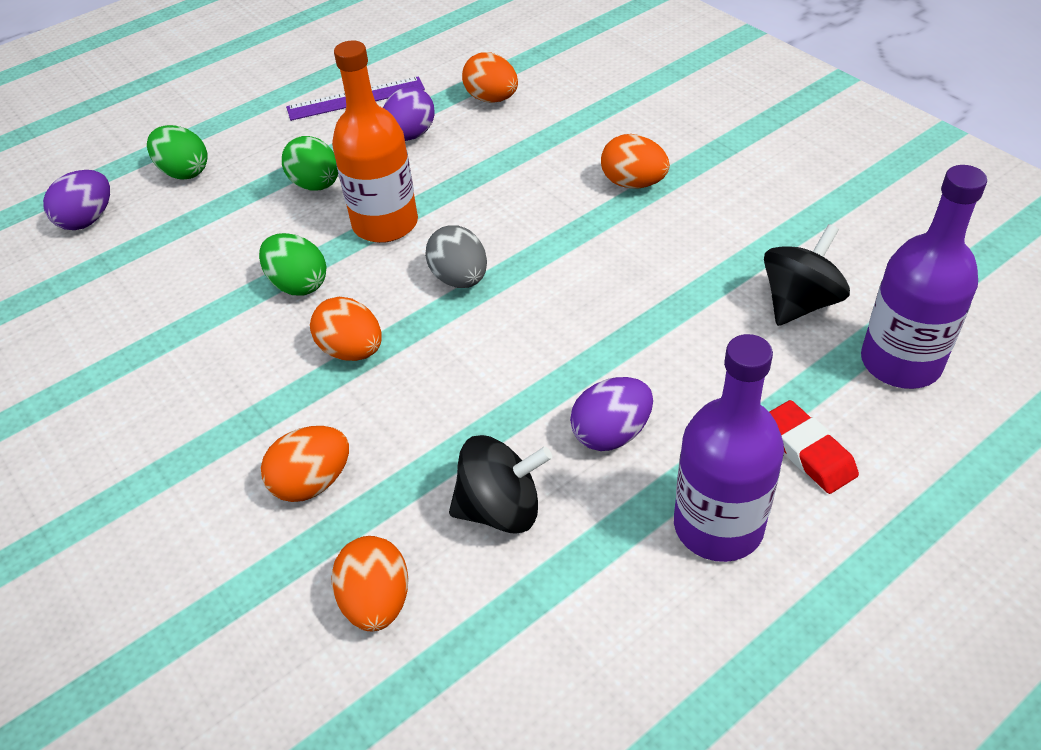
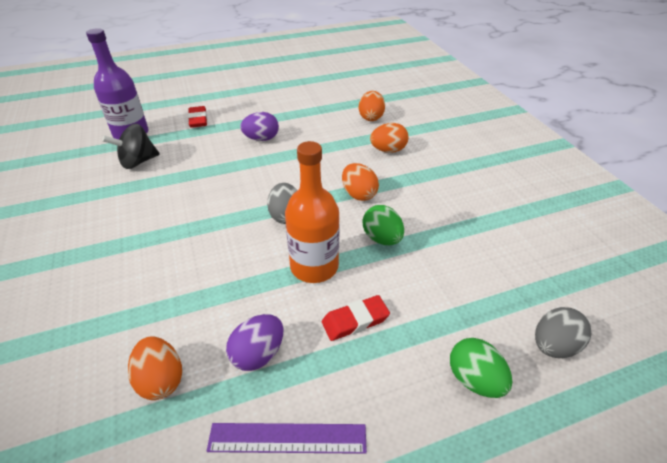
camera: 165 degrees left, 5 degrees down
purple egg [43,170,110,230] -> grey egg [535,307,592,358]
green egg [282,136,338,191] -> red eraser [322,295,390,341]
black spinning top [449,435,552,533] -> none
orange egg [601,134,670,188] -> none
purple bottle [674,334,784,562] -> none

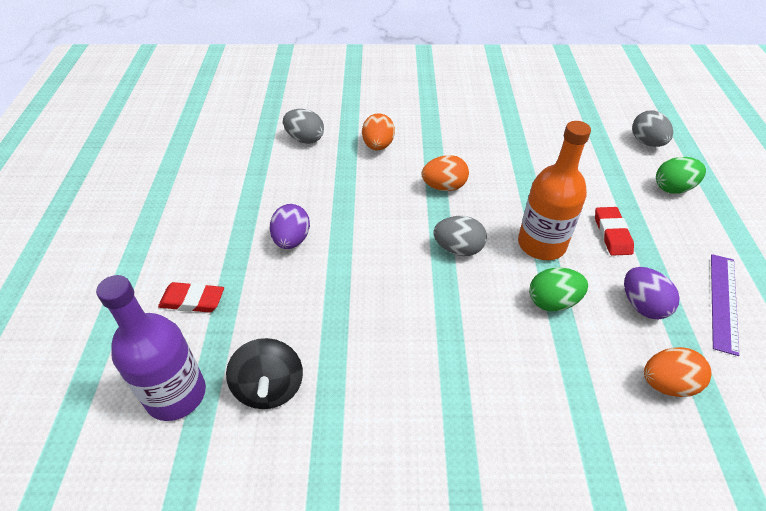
camera: 70 degrees left, 5 degrees up
orange egg [359,91,385,121] -> grey egg [283,109,324,144]
green egg [363,205,404,245] -> green egg moved to [529,267,588,311]

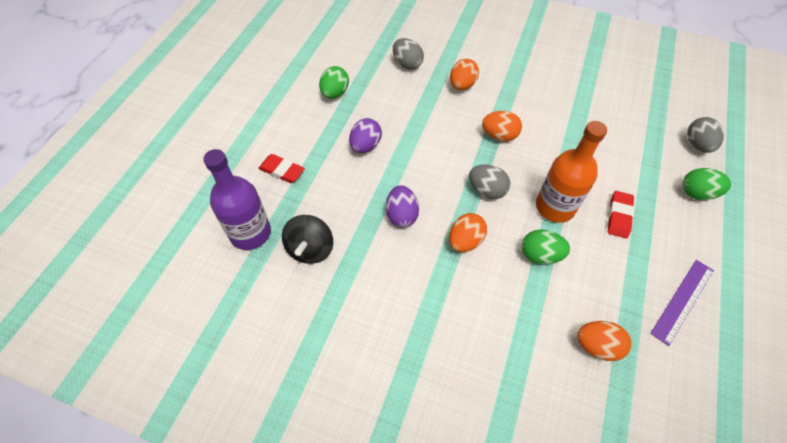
camera: 20 degrees right, 10 degrees up
purple egg [624,267,680,319] -> purple egg moved to [386,185,419,227]
none -> green egg [319,66,349,99]
none -> orange egg [449,213,487,252]

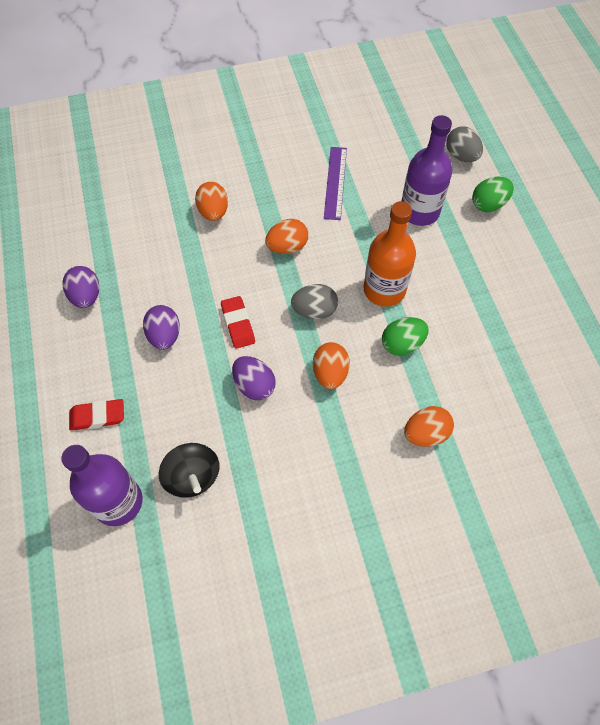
camera: 35 degrees left, 5 degrees up
green egg [319,66,349,99] -> purple egg [62,266,99,308]
grey egg [393,38,424,70] -> none
orange egg [577,321,631,361] -> orange egg moved to [404,406,454,447]
red eraser [608,191,634,238] -> red eraser moved to [221,296,255,349]
purple ruler [650,260,714,346] -> purple ruler moved to [324,147,347,220]
none -> purple bottle [402,115,452,226]

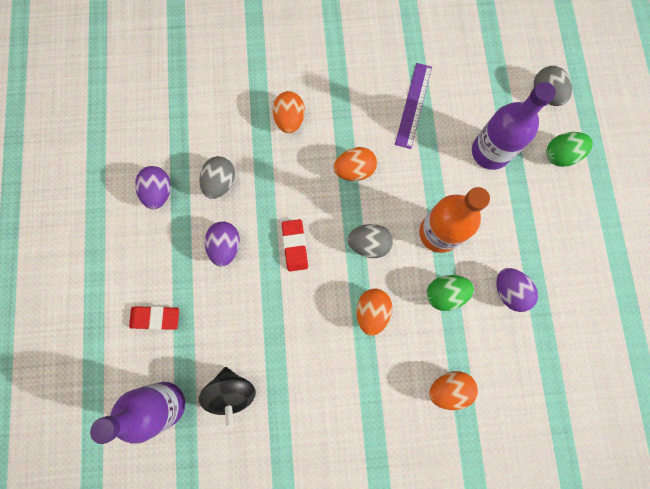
camera: 10 degrees right, 15 degrees up
purple egg [232,356,276,400] -> purple egg moved to [497,268,538,312]
none -> grey egg [200,156,235,199]

